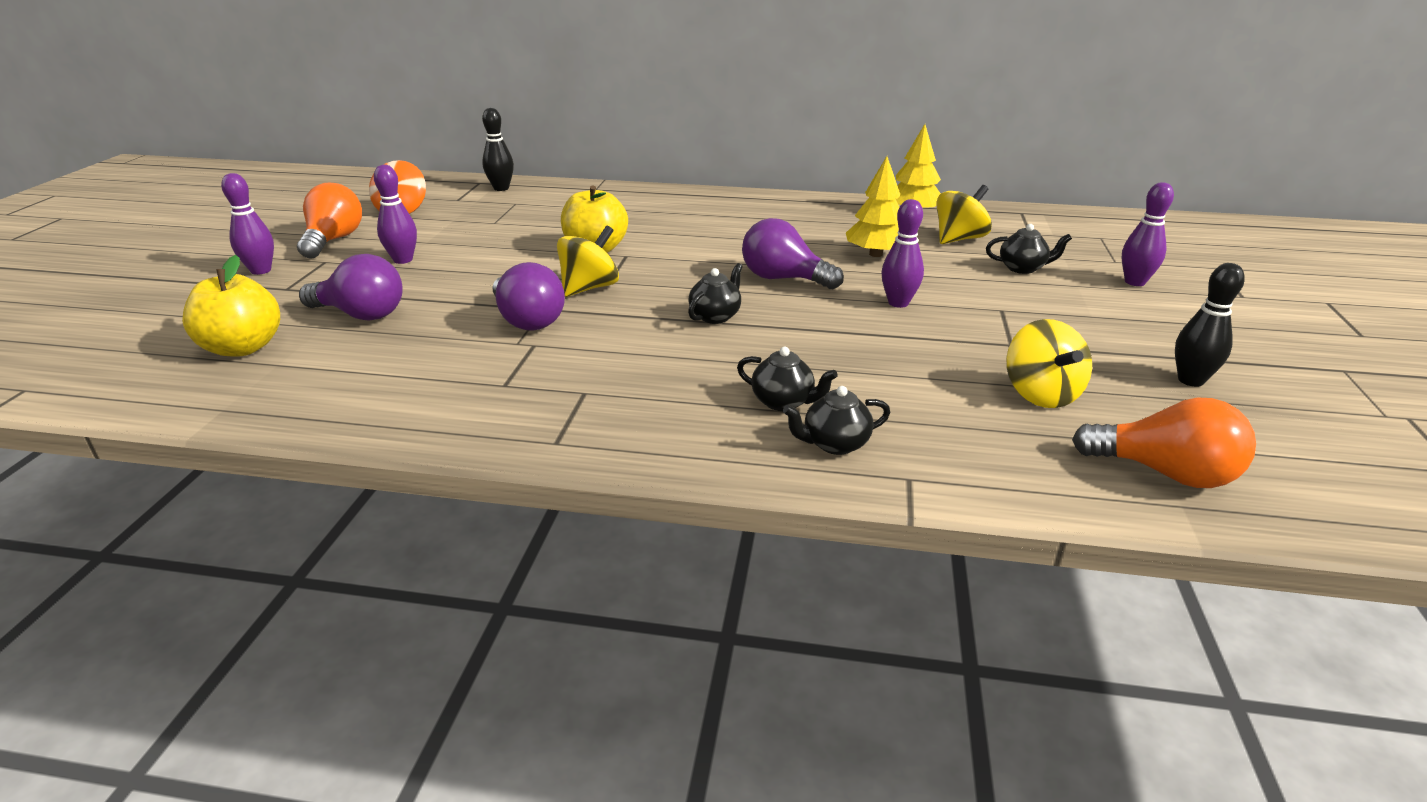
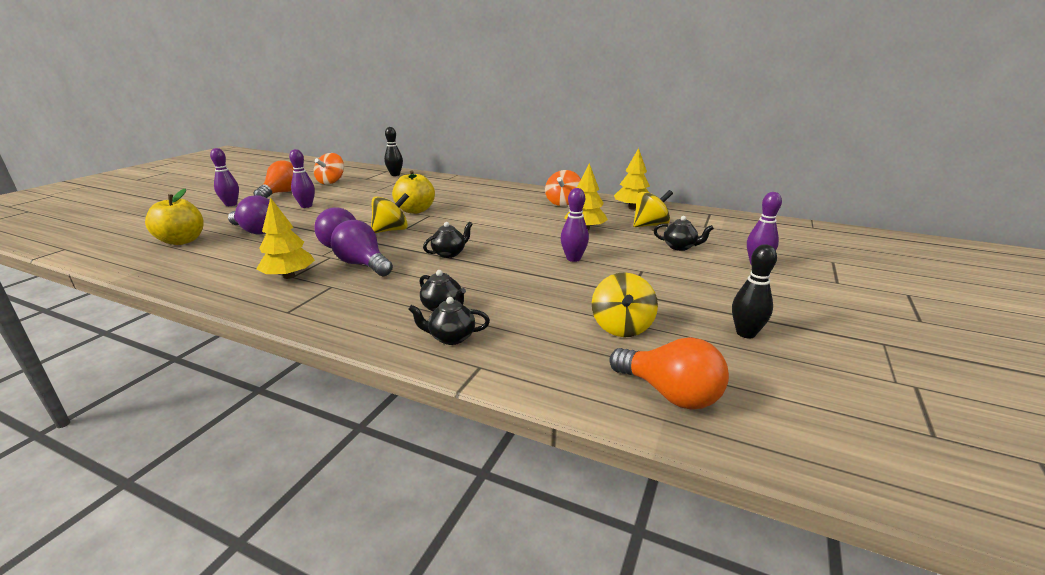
camera: 15 degrees right, 5 degrees down
purple light bulb [742,218,844,289] -> purple light bulb moved to [331,220,393,276]
none -> yellow tree [256,197,315,279]
none -> orange spinning top [545,170,581,206]

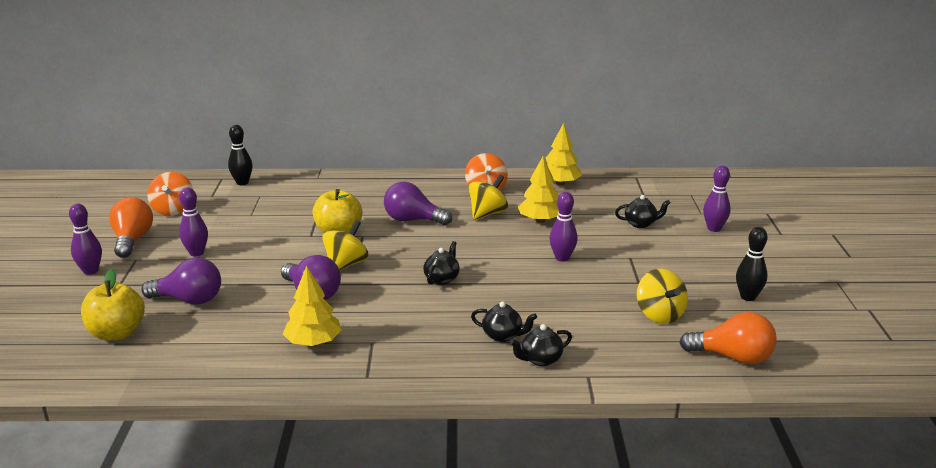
camera: 25 degrees left, 0 degrees up
purple light bulb [331,220,393,276] -> purple light bulb moved to [384,182,452,225]
yellow spinning top [633,190,673,227] -> yellow spinning top moved to [469,175,508,220]

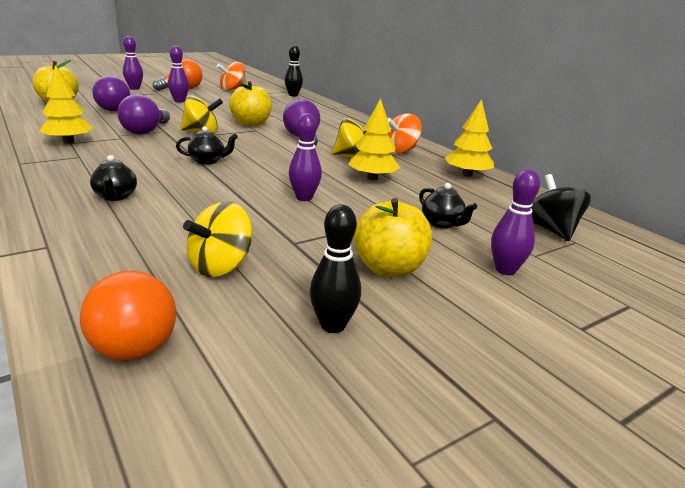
camera: 55 degrees right, 0 degrees up
black teapot [510,324,572,366] -> none
none -> yellow apple [353,198,432,277]
none -> black spinning top [531,174,591,241]

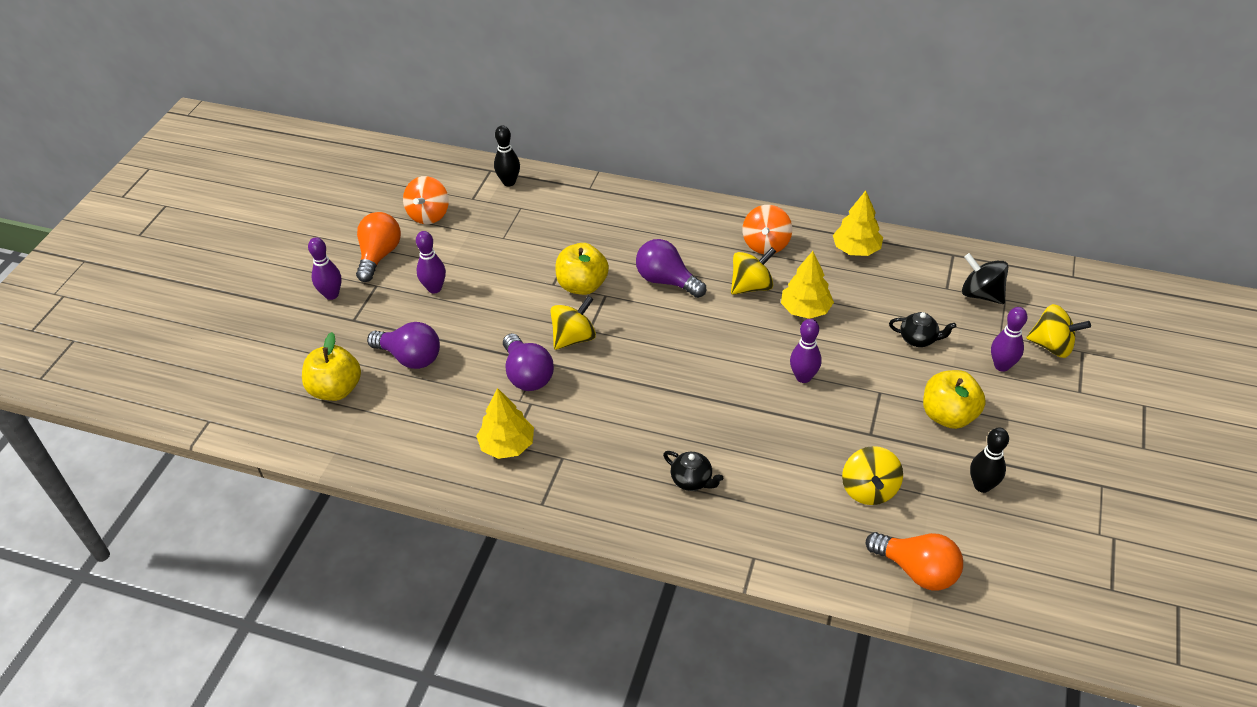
camera: 35 degrees left, 20 degrees up
black teapot [176,126,238,165] -> none
none -> yellow spinning top [1026,304,1091,358]

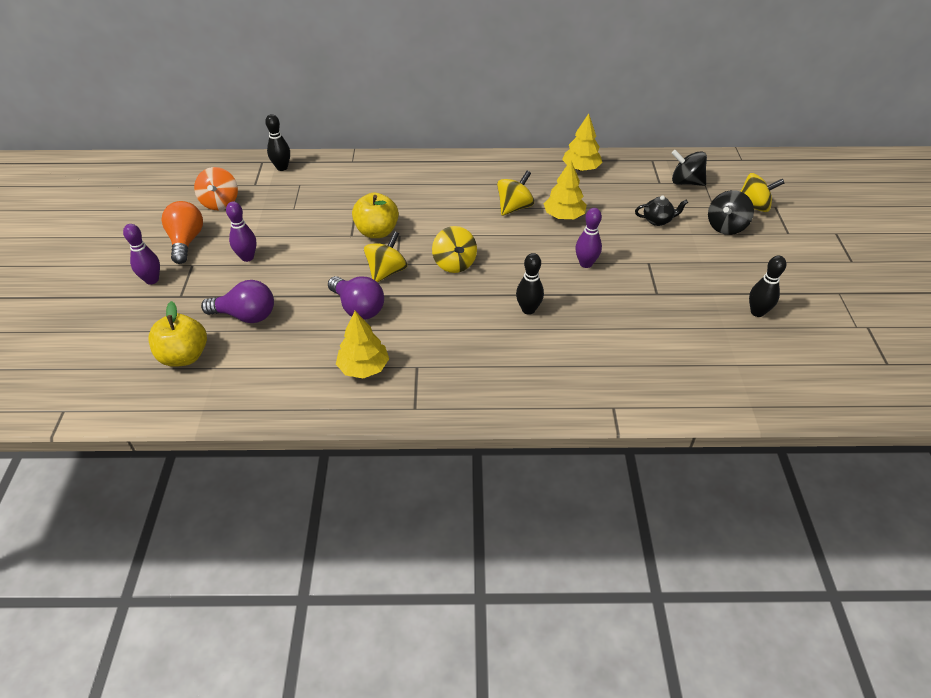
camera: 20 degrees left, 0 degrees up
purple light bulb [636,239,706,298] -> none
black teapot [663,451,723,491] -> none
orange spinning top [742,205,792,255] -> none
yellow spinning top [842,446,903,505] -> yellow spinning top moved to [432,226,477,273]
orange light bulb [866,532,963,590] -> none
yellow apple [923,370,986,429] -> none
purple bowling pin [991,307,1027,372] -> black spinning top [708,190,754,235]
none -> black bowling pin [516,253,544,315]

